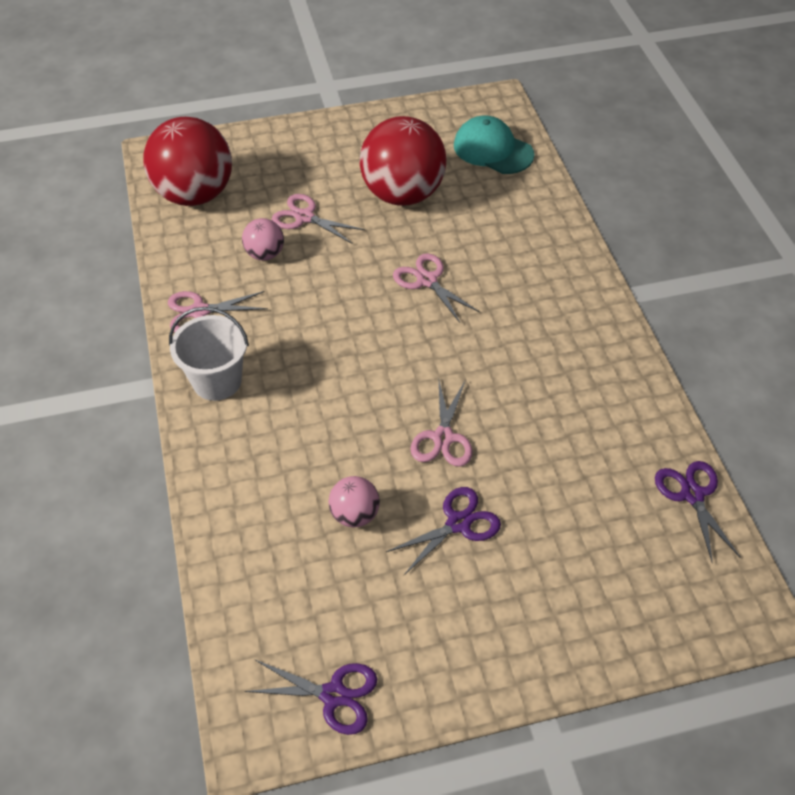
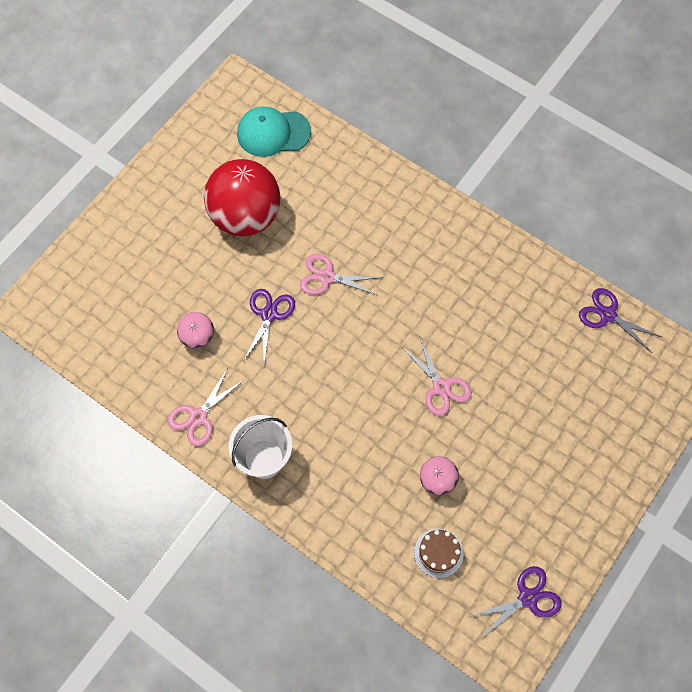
camera: 40 degrees left, 15 degrees up
red ball [143,117,232,206] -> none
pink scissors [272,194,365,244] -> none
purple scissors [386,487,501,575] -> purple scissors moved to [244,289,295,364]
none -> brown cake [414,528,464,578]

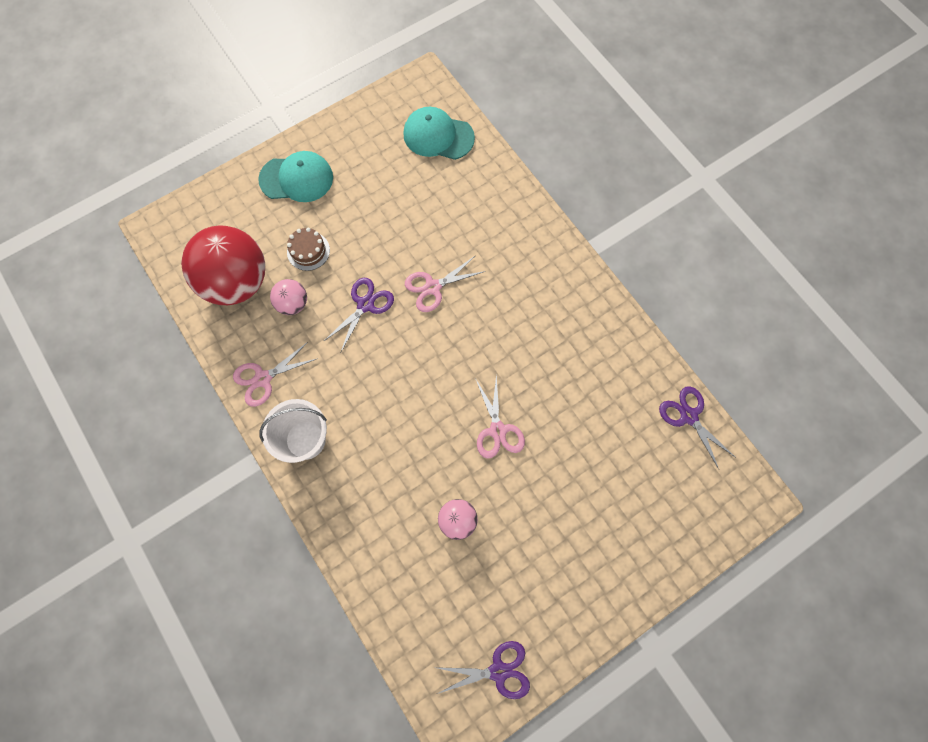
camera: 20 degrees right, 5 degrees up
red ball [204,159,281,237] -> red ball moved to [181,225,265,305]
pink scissors [300,254,383,296] -> pink scissors turned 60 degrees counterclockwise [405,256,486,312]
brown cake [414,528,464,578] -> brown cake moved to [287,228,330,271]
none -> turquoise cap [258,151,333,202]

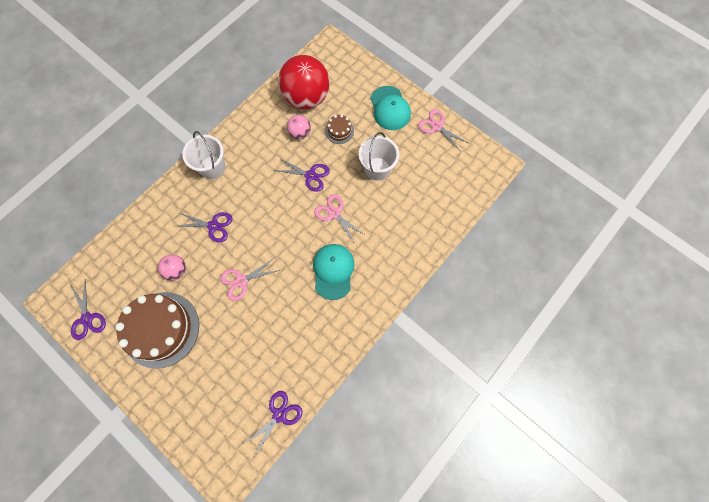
camera: 75 degrees right, 0 degrees up
pink scissors [233,342,318,407] -> pink scissors moved to [418,109,470,152]
turquoise cap [403,107,475,160] -> turquoise cap moved to [313,244,354,300]
none -> brown cake [115,292,199,369]
none -> purple scissors [178,212,233,242]
none -> white bucket [359,132,399,181]

